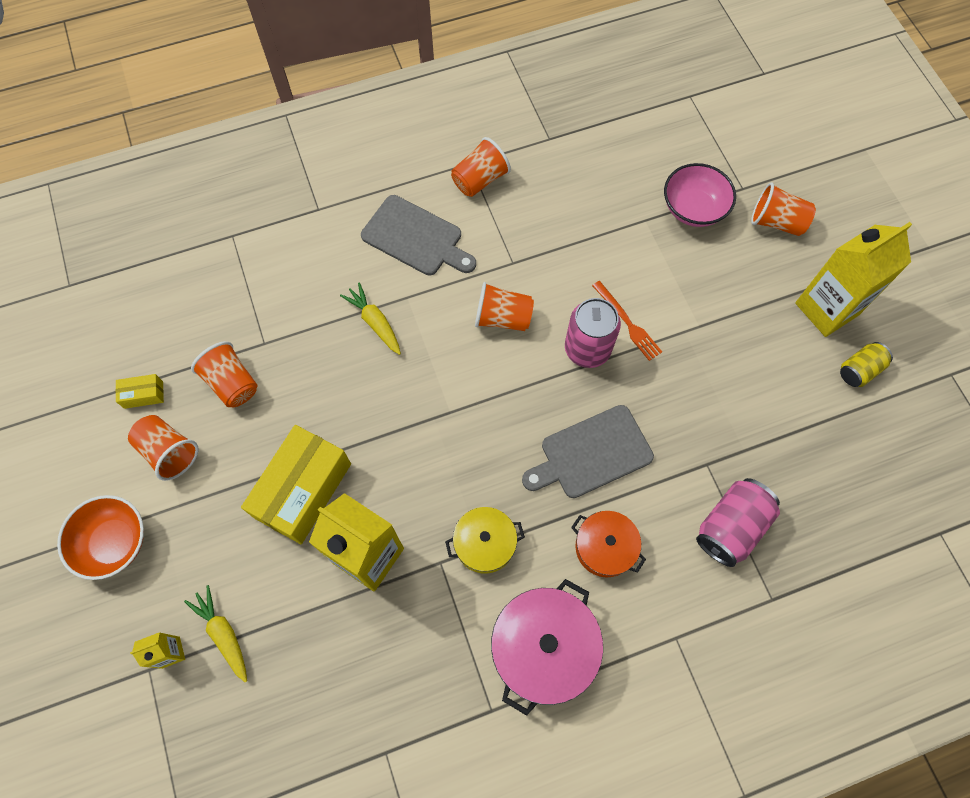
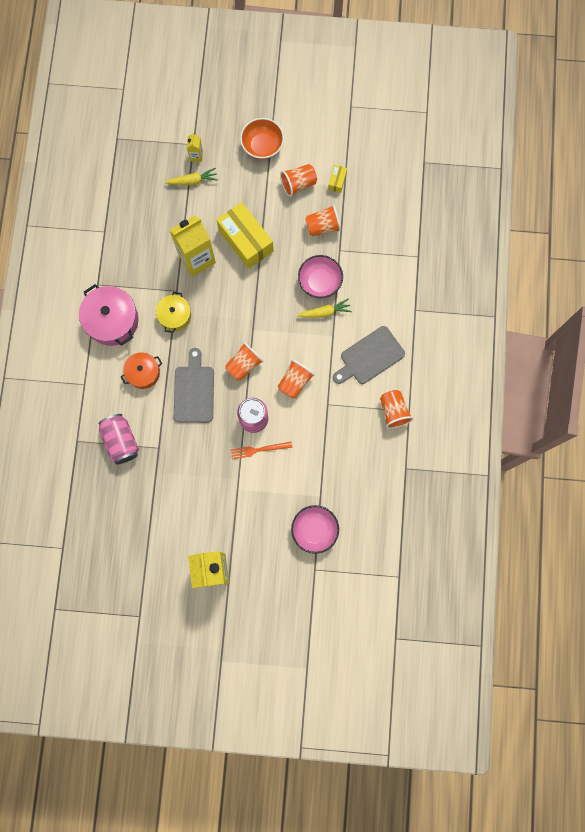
camera: 115 degrees right, 10 degrees up
orange cup [751,183,816,236] -> orange cup moved to [225,342,264,381]
yellow can [840,342,893,387] -> none
none -> pink bowl [298,255,343,298]

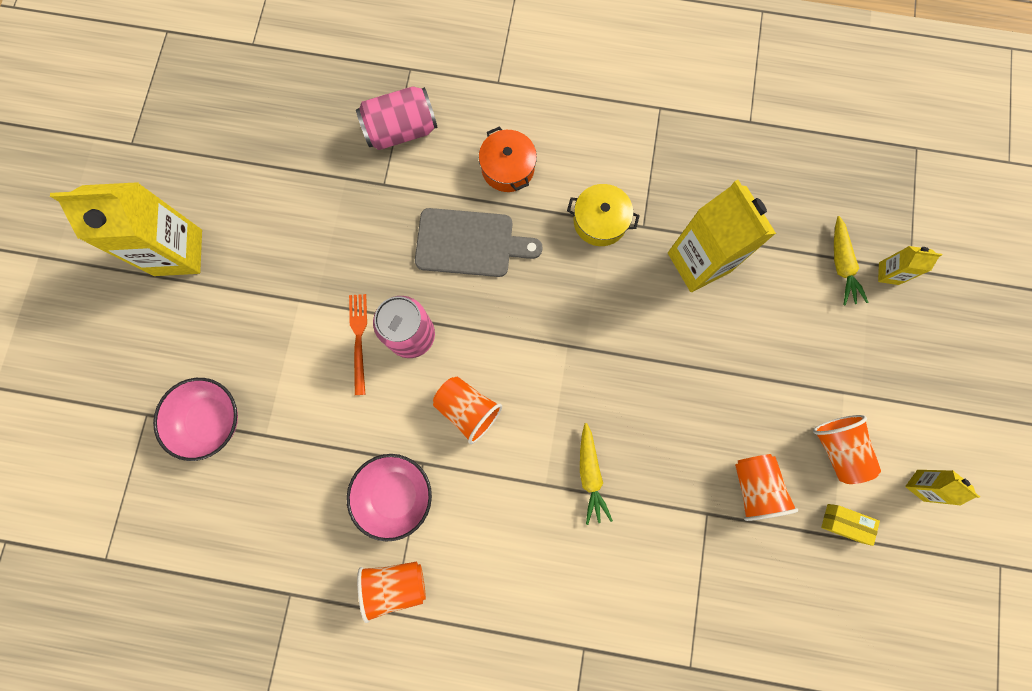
camera: 95 degrees right, 0 degrees up
pink pot [79,284,139,346] -> none
yellow box [216,202,273,269] -> none
orange cup [225,342,264,381] -> none
orange bowl [240,118,284,159] -> none
pink bowl [298,255,343,298] -> pink bowl moved to [347,454,432,541]
grey cutting board [333,326,405,384] -> none
none -> yellow carton [905,470,980,506]

